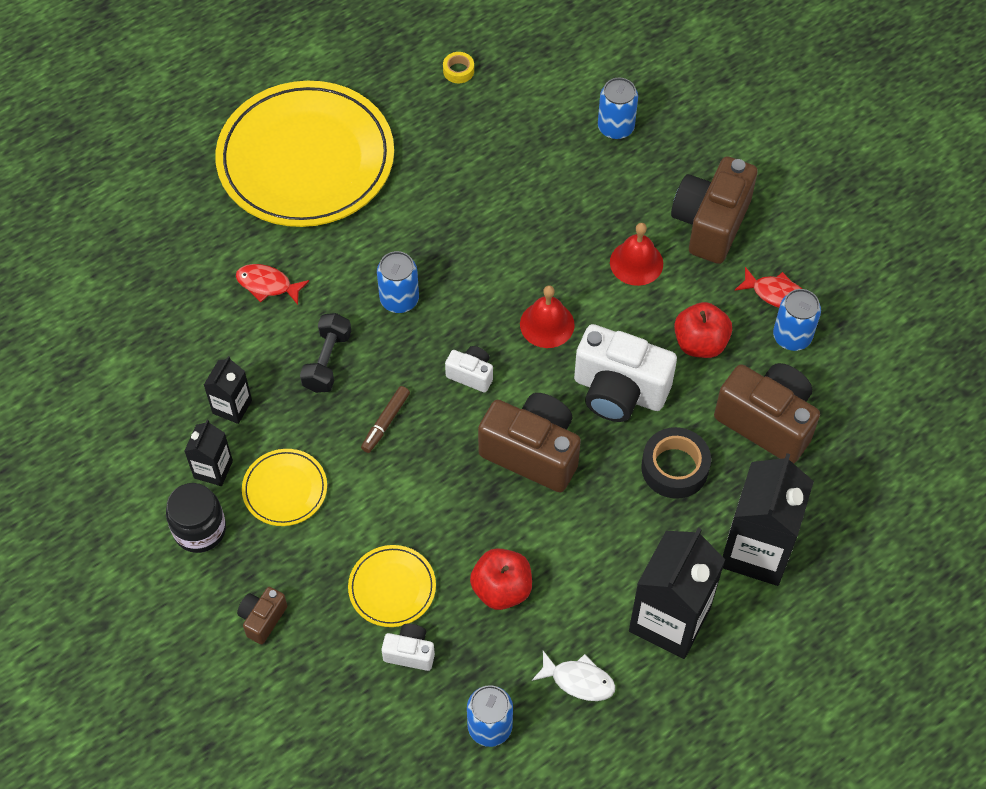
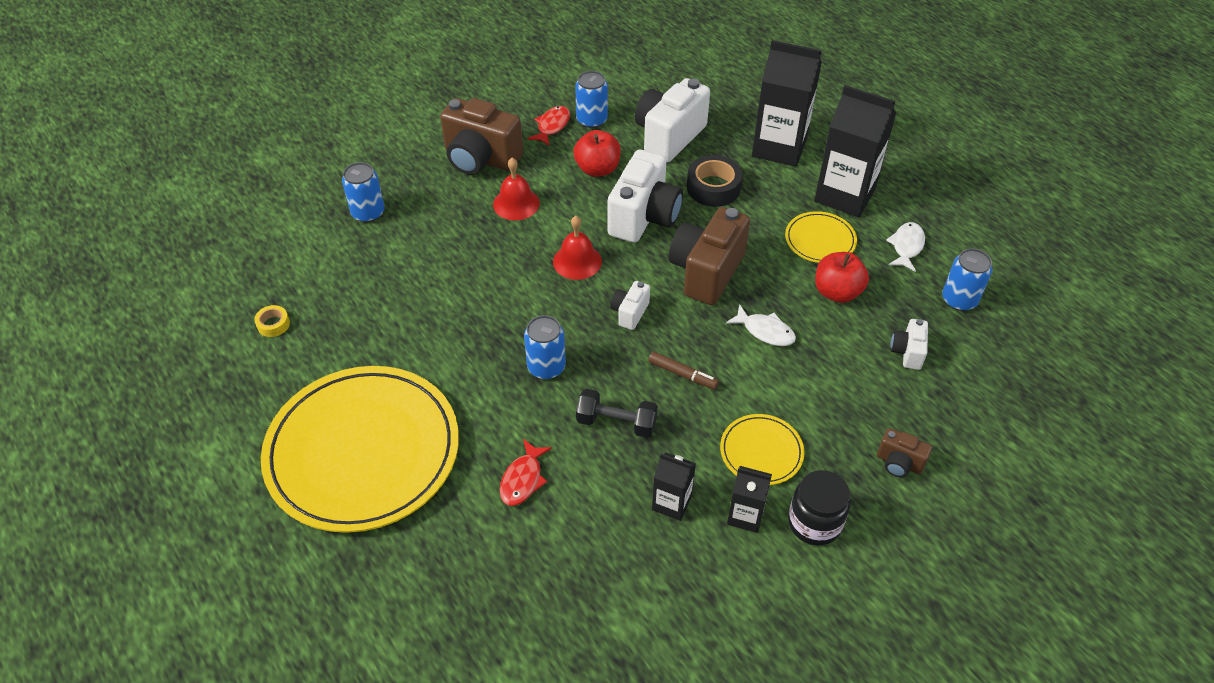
camera: 90 degrees left, 10 degrees down
yellow plate [348,545,436,627] -> yellow plate moved to [785,211,857,263]
brown camera [714,363,820,464] -> white camera [635,78,710,163]
none -> white fish [726,304,796,346]

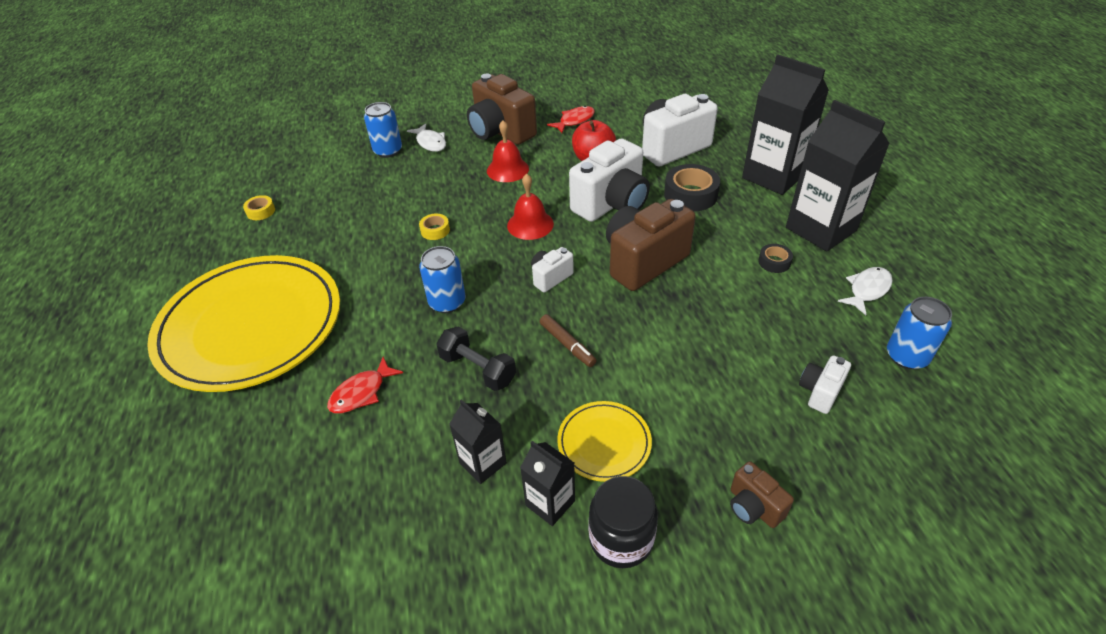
camera: 25 degrees right, 5 degrees down
blue can [575,71,608,128] -> none
white fish [726,304,796,346] -> white fish moved to [407,123,446,152]
yellow plate [785,211,857,263] -> black tape [758,244,793,273]
red apple [815,252,869,303] -> none
none -> yellow tape [419,214,450,240]

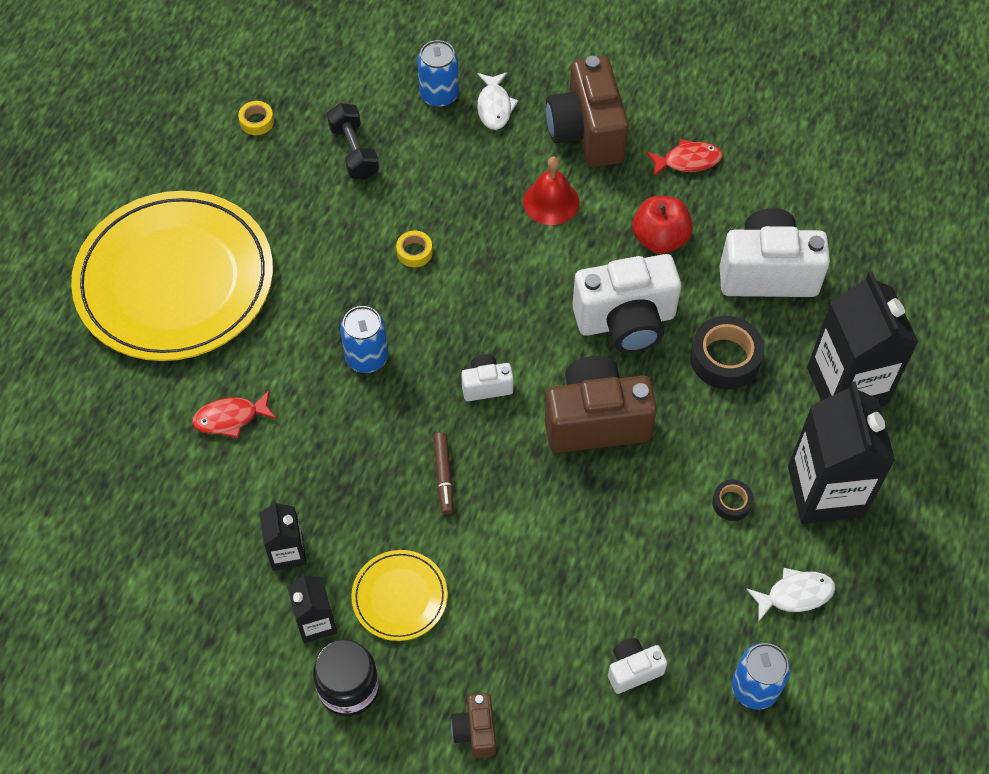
camera: 30 degrees right, 15 degrees up
black dumbbell [436,326,516,391] -> black dumbbell moved to [327,103,379,180]
red bell [507,173,554,240] -> none

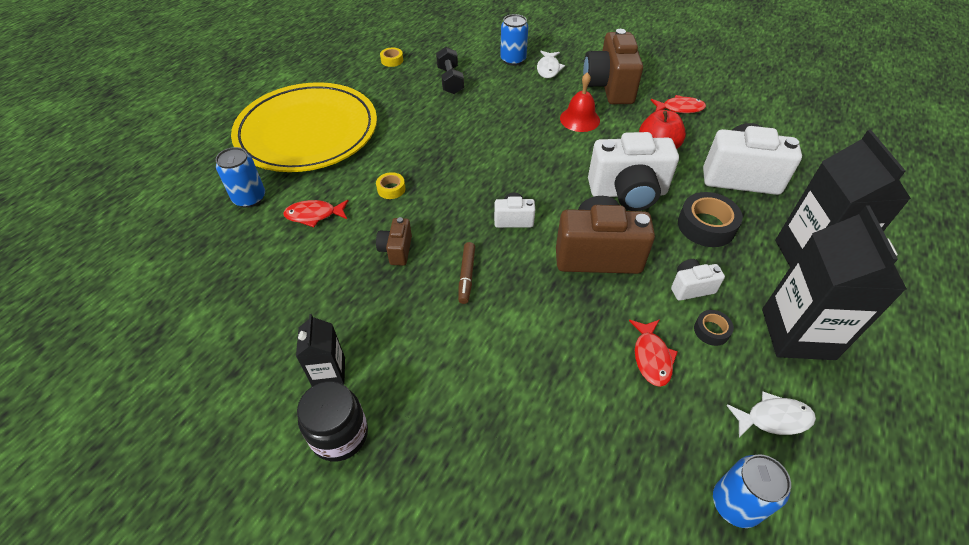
camera: 10 degrees right, 10 degrees down
black carton [260,501,307,571] -> none
blue can [340,306,388,373] -> blue can moved to [216,147,265,208]
yellow plate [351,550,448,641] -> none
yellow tape [396,231,433,267] -> yellow tape moved to [376,172,405,199]
brown camera [451,693,496,758] -> brown camera moved to [376,217,412,266]
white camera [608,638,667,694] -> white camera moved to [671,259,725,301]
none -> red fish [629,320,678,387]

